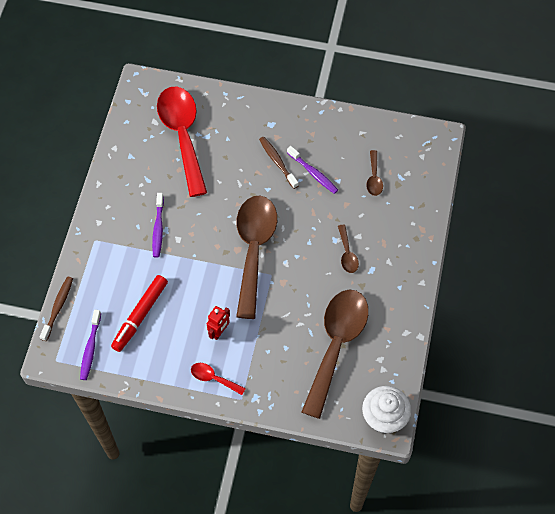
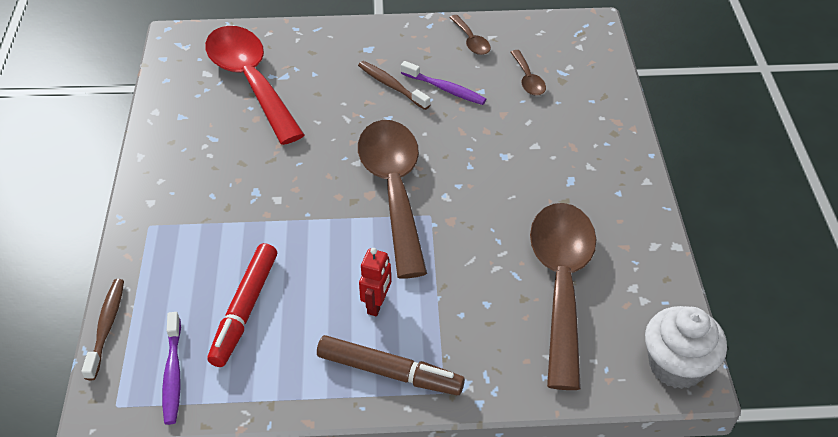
camera: 15 degrees left, 15 degrees down
purple toothbrush [152,193,164,257] -> none
red spoon [191,363,246,395] -> brown marker [317,335,465,395]
brown spoon [338,225,359,273] -> brown spoon moved to [449,15,491,55]

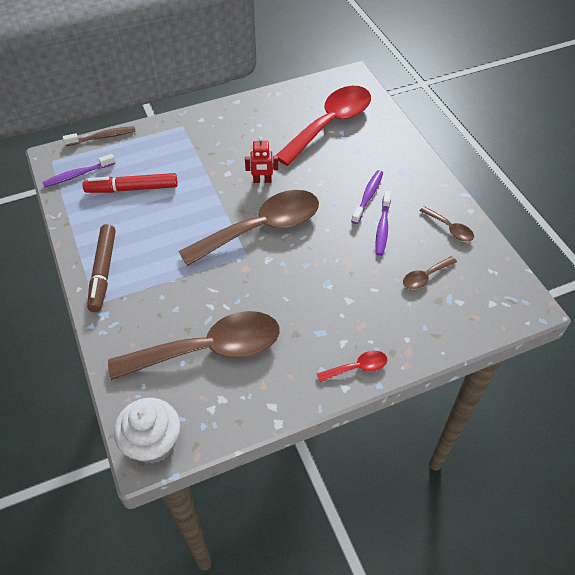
camera: 70 degrees right, 5 degrees up
brown toothbrush [358,61,430,110] -> purple toothbrush [351,170,383,224]
red robot [359,248,391,316] -> red robot moved to [245,137,278,183]
brown spoon [449,15,491,55] -> brown spoon turned 90 degrees counterclockwise [420,206,474,241]
none -> red spoon [317,351,387,382]

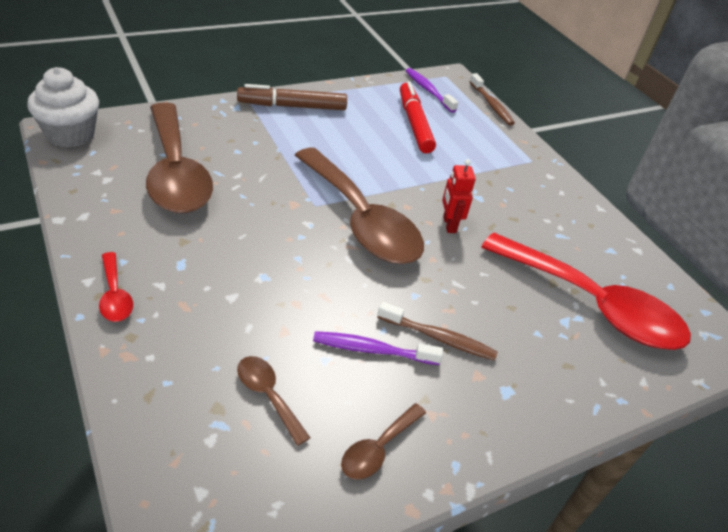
camera: 80 degrees right, 10 degrees down
purple toothbrush [351,170,383,224] -> brown toothbrush [377,302,498,361]

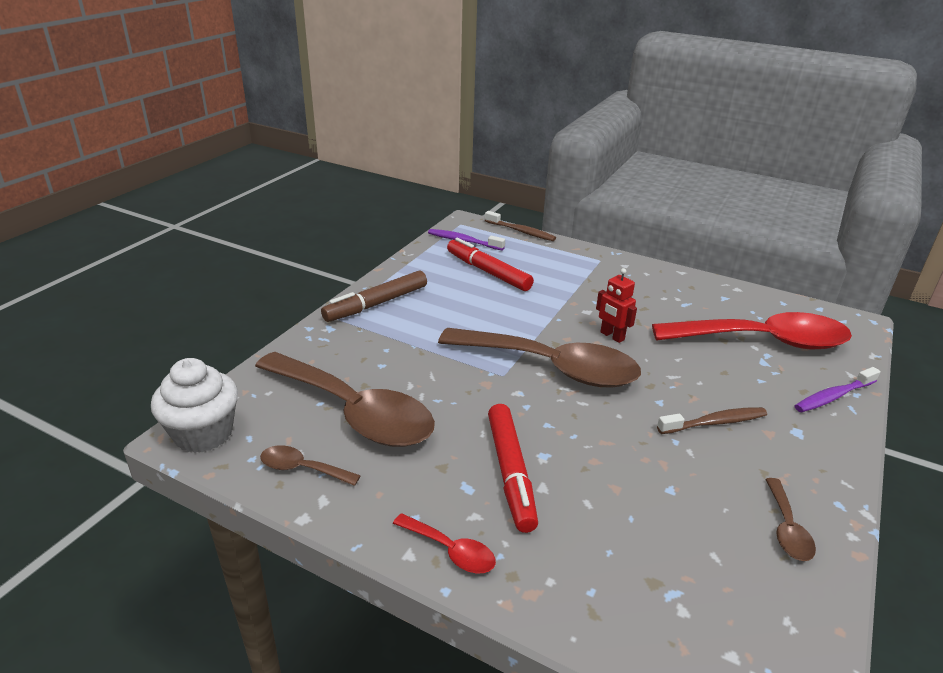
camera: 30 degrees left, 10 degrees down
brown spoon [237,356,310,446] -> brown spoon moved to [260,445,361,486]
purple toothbrush [313,331,443,365] -> purple toothbrush moved to [794,367,881,412]
none -> red marker [488,404,538,533]

